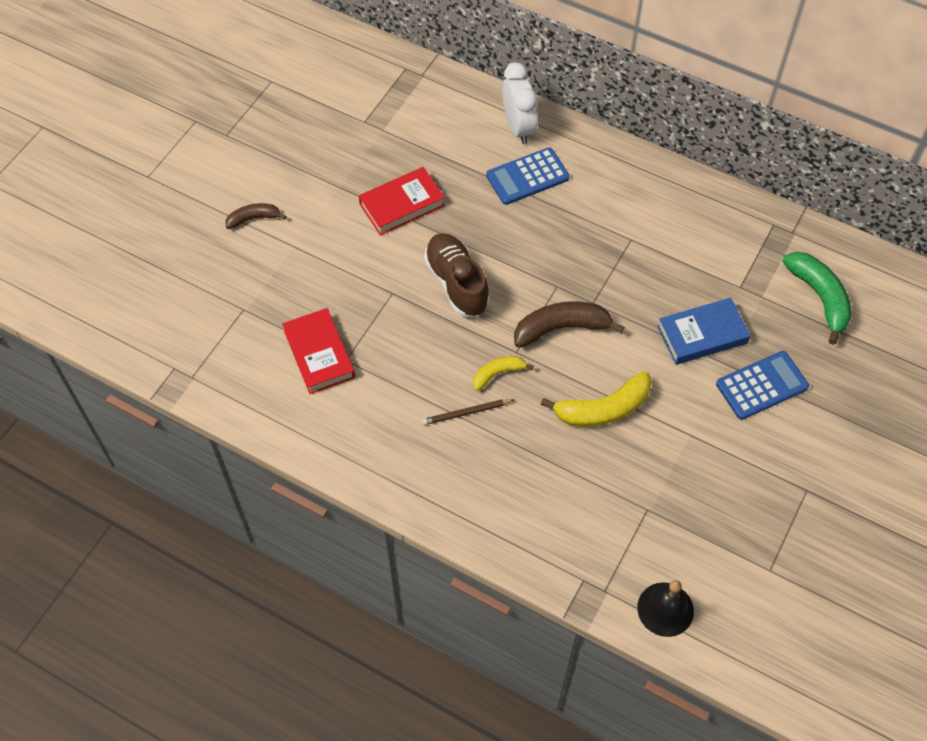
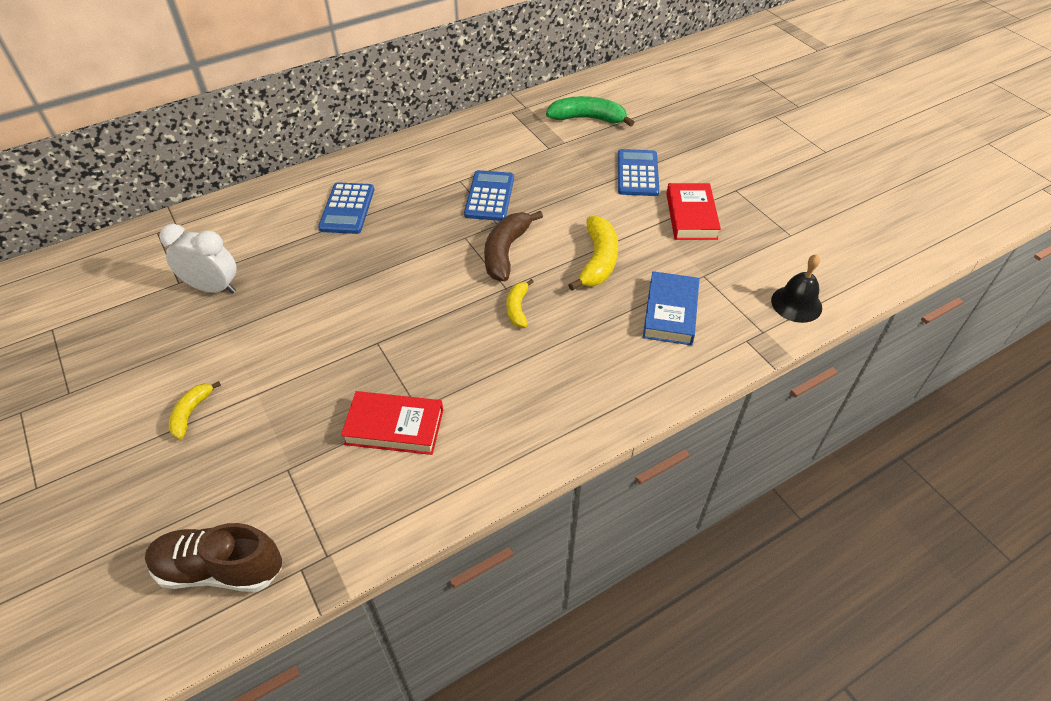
camera: 60 degrees left, 10 degrees down
brown banana [226,203,287,229] -> yellow banana [169,381,221,439]
red book [359,167,445,236] -> red book moved to [666,183,721,240]
brown pencil [422,399,515,425] -> none
brown shoe [424,233,490,317] -> brown shoe moved to [145,523,282,592]
white clock [502,62,538,144] -> white clock moved to [159,224,236,294]
blue book [657,298,751,365] -> blue book moved to [643,271,699,345]
none -> blue calculator [464,170,514,221]

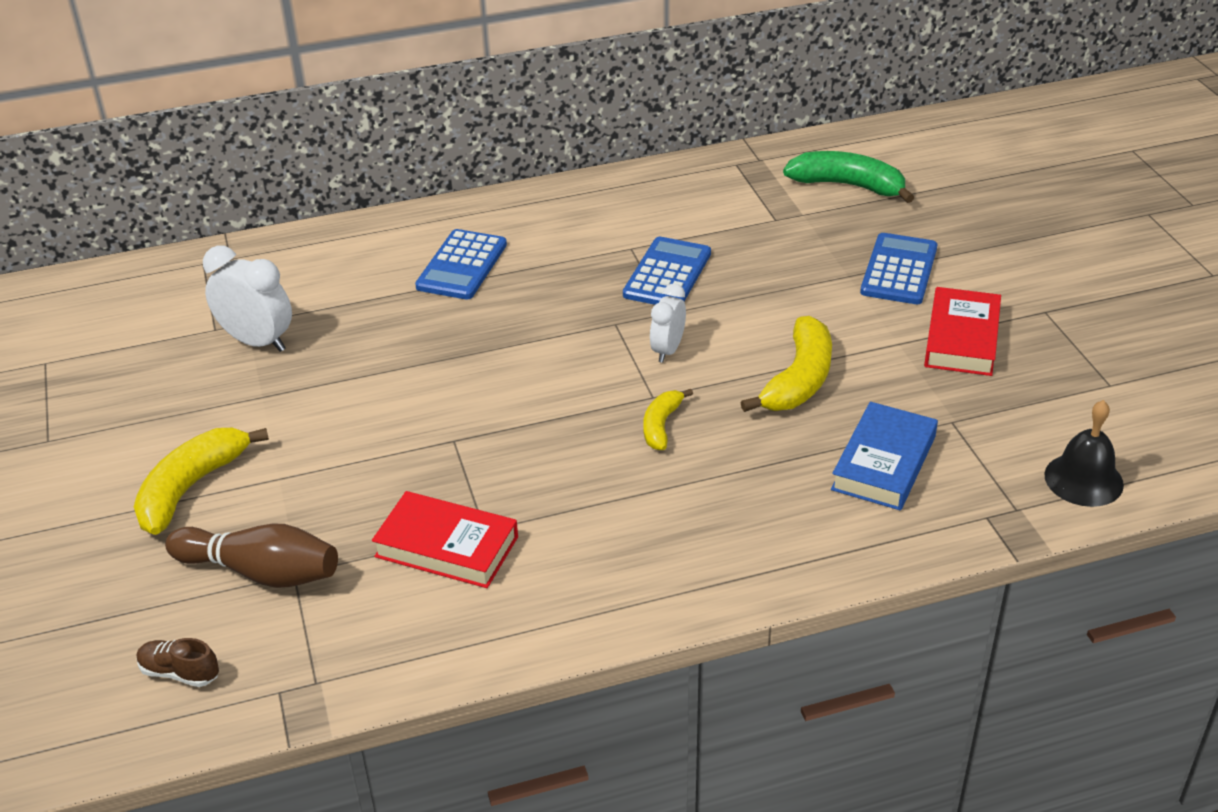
camera: 15 degrees right, 10 degrees down
brown shoe [145,523,282,592] -> brown shoe [137,638,219,687], size x0.51
yellow banana [169,381,221,439] -> yellow banana [134,428,269,535], size x1.73
brown banana [484,211,543,281] -> white clock [650,284,686,363]
none -> brown bowling pin [165,524,338,588]

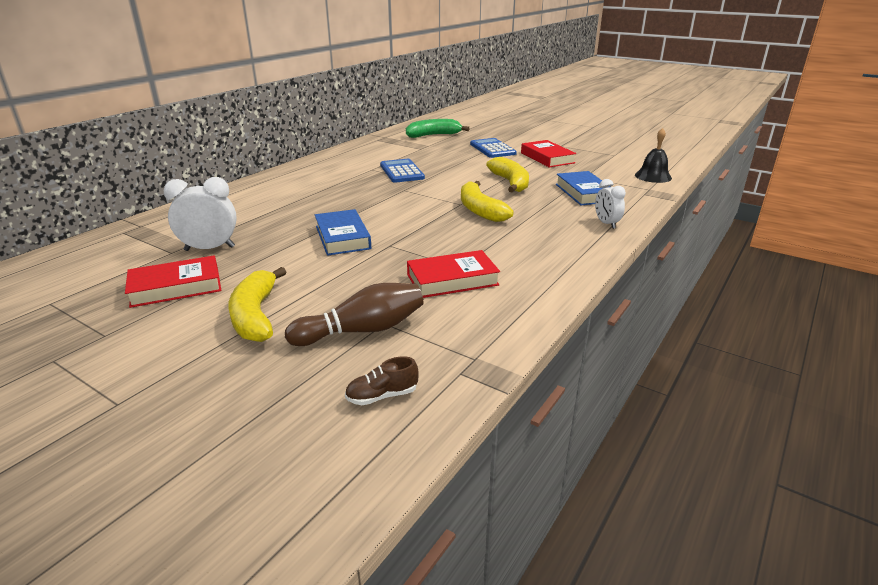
camera: 40 degrees left, 10 degrees down
blue calculator [415,229,507,300] -> none
yellow banana [643,388,693,450] -> yellow banana [461,181,514,222], size x1.73
white clock [650,284,686,363] -> white clock moved to [595,179,626,229]
none -> red book [125,255,221,308]
none -> blue book [315,209,371,256]

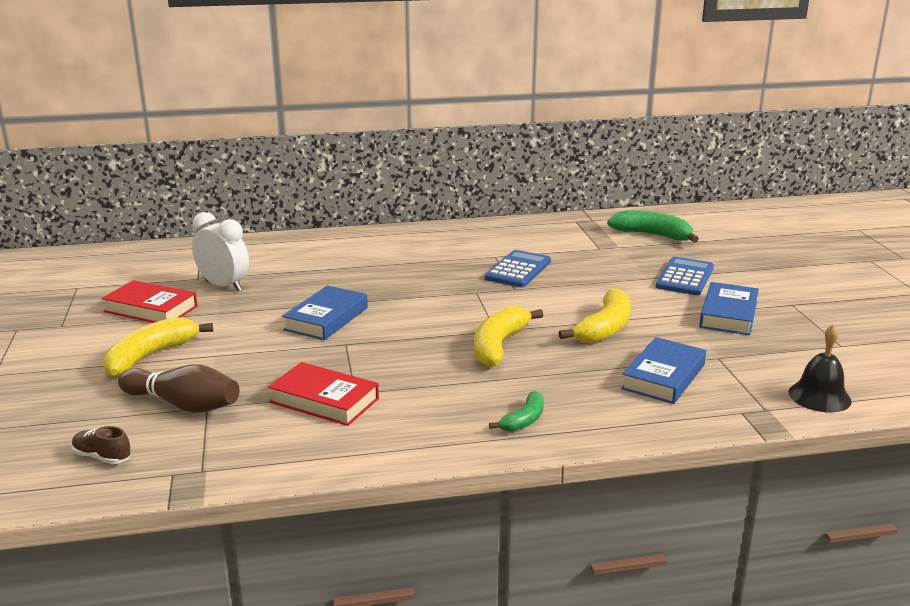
camera: 45 degrees right, 5 degrees down
red book [521,140,576,167] -> blue book [699,282,759,335]
white clock [595,179,626,229] -> none
none -> green banana [489,391,544,432]

